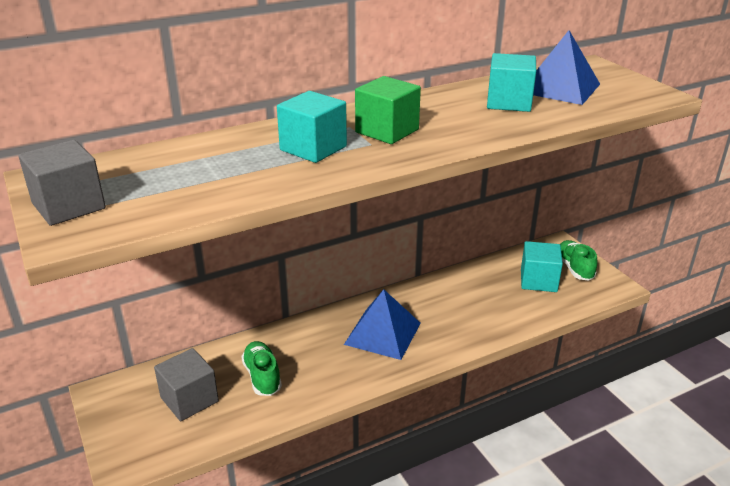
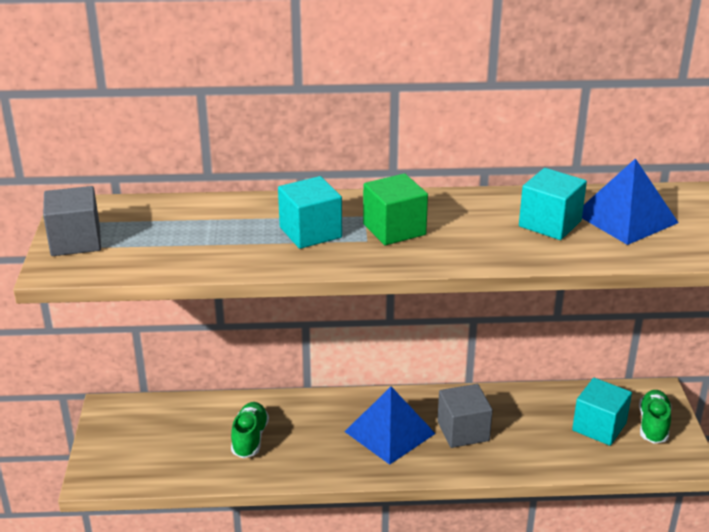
camera: 25 degrees right, 0 degrees up
grey cube [154,348,219,421] -> grey cube moved to [437,384,493,448]

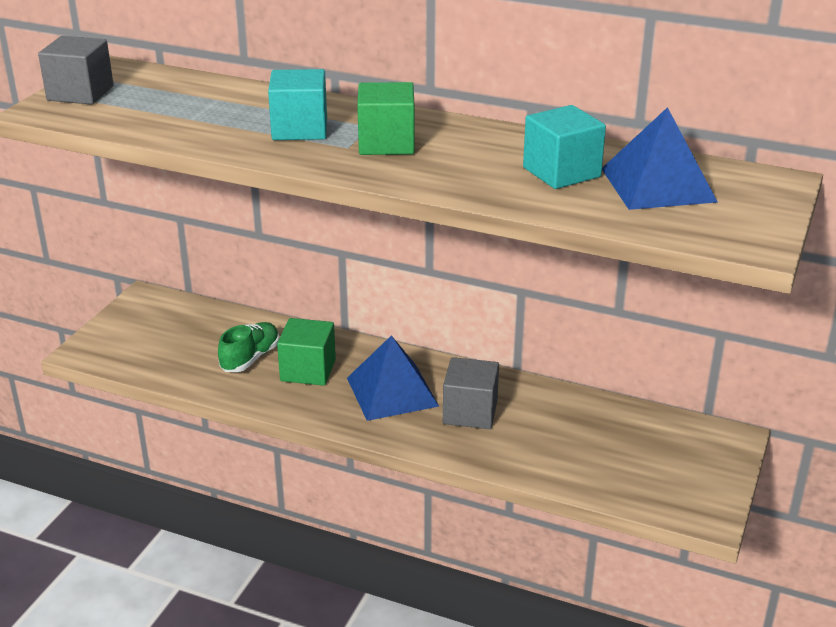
camera: 25 degrees right, 0 degrees up
turquoise cube [572,378,632,446] -> none
green shoe [639,390,672,444] -> none
none -> green cube [277,318,336,386]

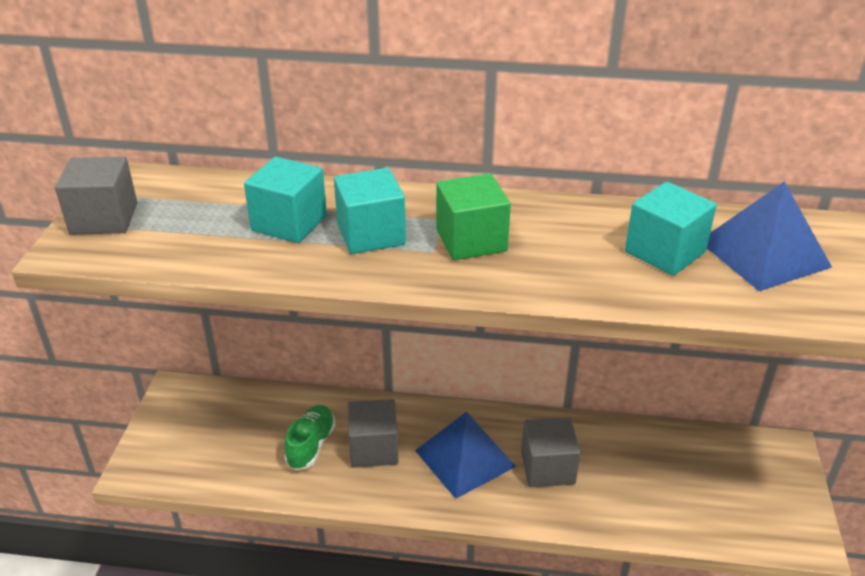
camera: 15 degrees left, 5 degrees up
green cube [277,318,336,386] -> grey cube [348,399,399,468]
none -> turquoise cube [244,157,327,243]

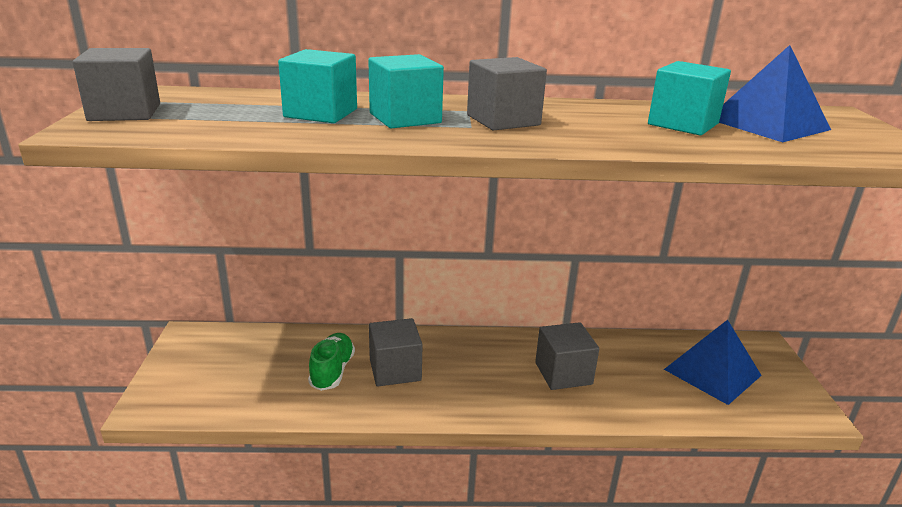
camera: 10 degrees left, 10 degrees down
blue pyramid [415,411,516,499] -> blue pyramid moved to [664,320,762,405]
green cube [436,173,511,260] -> grey cube [467,57,547,130]

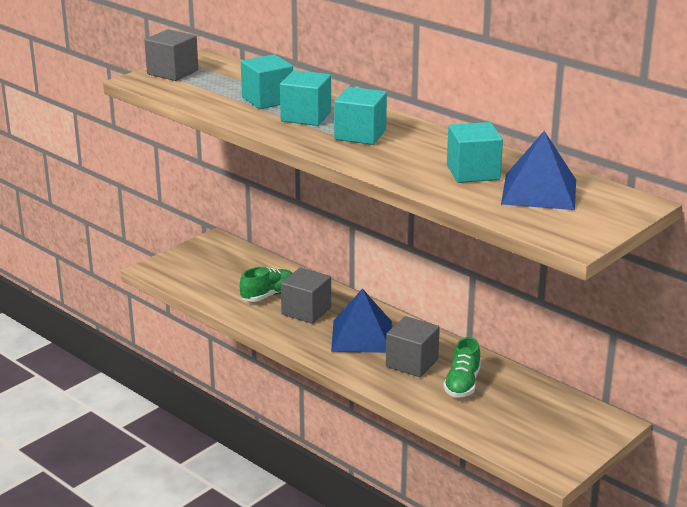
camera: 45 degrees right, 0 degrees up
grey cube [467,57,547,130] -> turquoise cube [334,87,387,145]
blue pyramid [664,320,762,405] -> blue pyramid moved to [331,288,392,353]
none -> green shoe [443,337,481,397]

